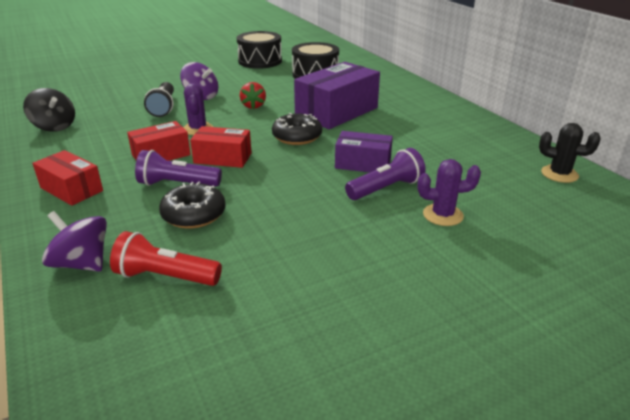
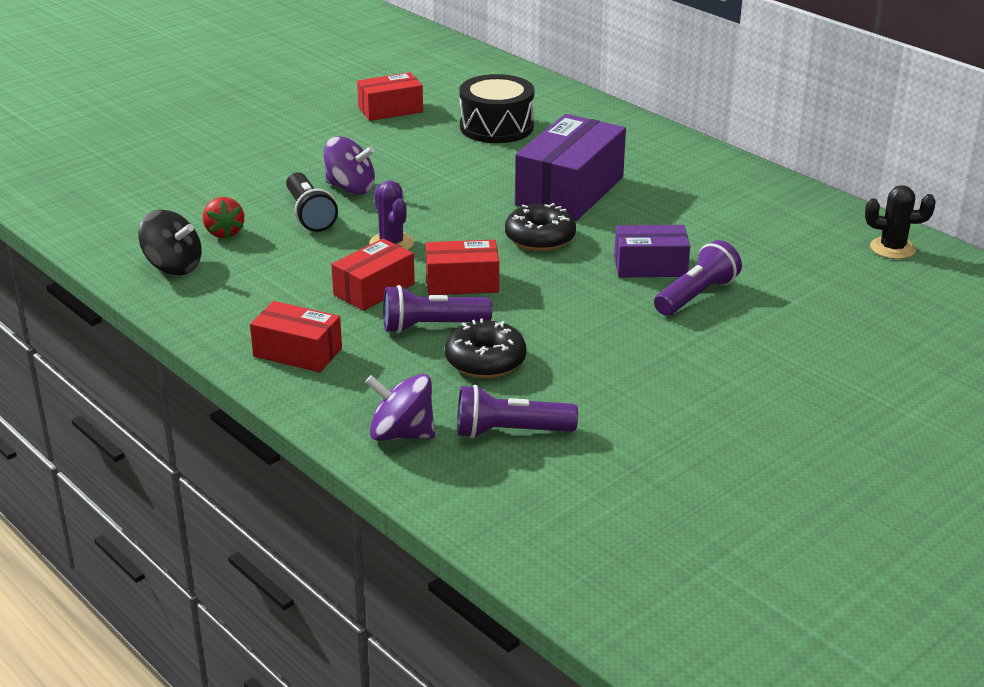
camera: 15 degrees left, 0 degrees up
red flashlight [110,231,222,286] -> purple flashlight [457,385,578,439]
black drum [236,31,282,69] -> red box [357,72,423,121]
red strawberry [240,82,266,109] -> red strawberry moved to [203,197,244,239]
purple cactus [417,159,481,226] -> none

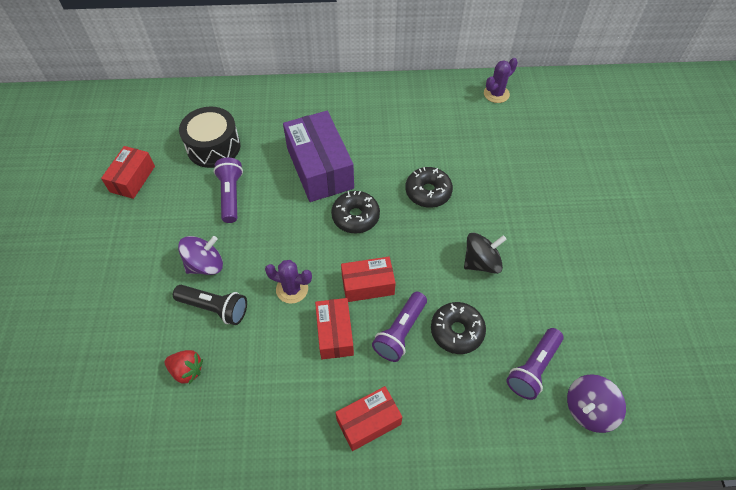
camera: 50 degrees left, 25 degrees up
black spinning top [138,210,201,275] -> black spinning top moved to [464,232,507,274]
purple spinning top [365,374,435,441] -> purple spinning top moved to [567,374,626,433]
red box [426,240,499,295] -> red box turned 45 degrees clockwise [341,257,396,302]
purple box [614,225,690,278] -> black donut [405,167,453,208]
purple flashlight [654,240,742,316] -> purple flashlight moved to [214,158,243,223]
black cactus [865,185,936,259] -> purple cactus [484,58,518,103]

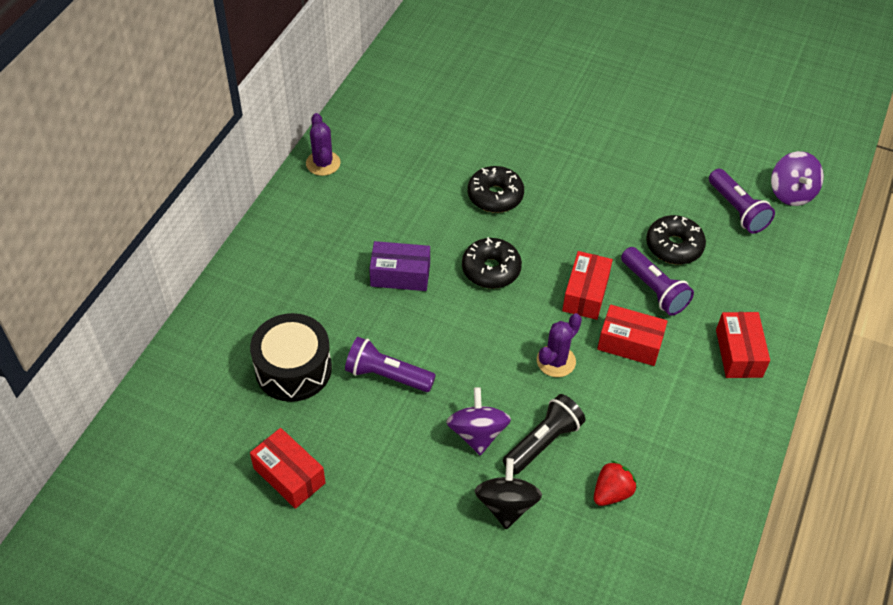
camera: 65 degrees left, 5 degrees down
purple box [283,111,354,202] -> purple box [369,241,430,291], size x0.58
black spinning top [464,232,507,274] -> black spinning top moved to [474,458,542,529]
purple cactus [484,58,518,103] -> purple cactus moved to [306,113,340,176]

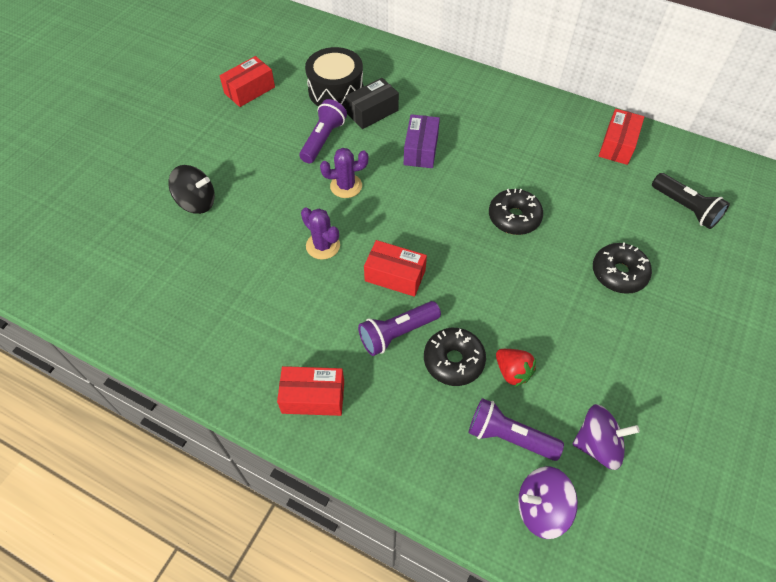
camera: 95 degrees right, 5 degrees up
purple cactus [306,113,340,176] -> purple cactus moved to [320,148,368,198]
purple spinning top [446,387,511,455] -> purple spinning top moved to [572,404,640,470]
black donut [462,237,522,289] -> black donut moved to [593,242,652,294]
black flashlight [503,394,585,474] -> black flashlight moved to [652,173,730,229]
red strawberry [594,461,637,506] -> red strawberry moved to [496,349,536,387]
red box [597,304,668,366] -> red box moved to [599,109,644,165]
purple flashlight [709,169,775,234] -> purple flashlight turned 45 degrees clockwise [468,398,564,461]
none -> black box [345,78,399,129]

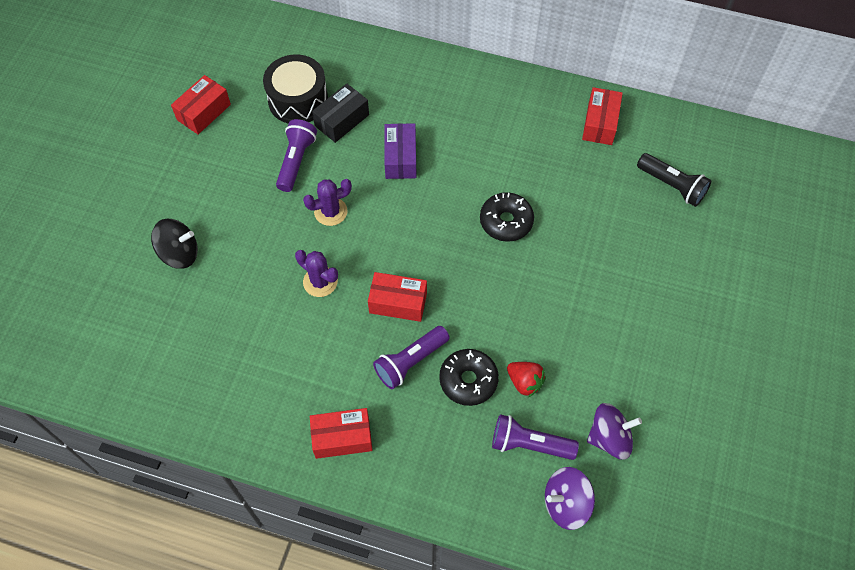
camera: 10 degrees left, 5 degrees up
black donut [593,242,652,294] -> none

